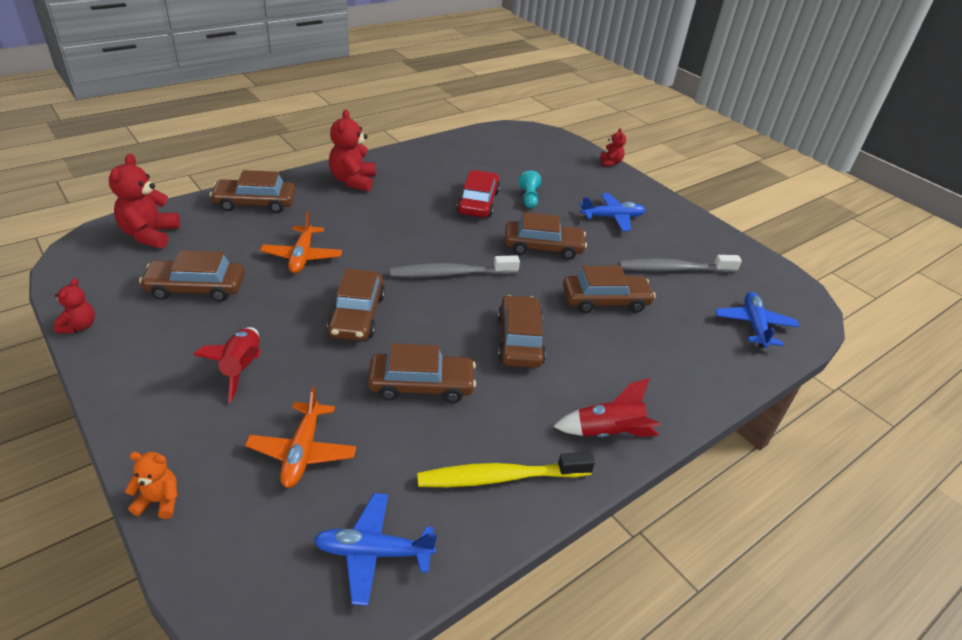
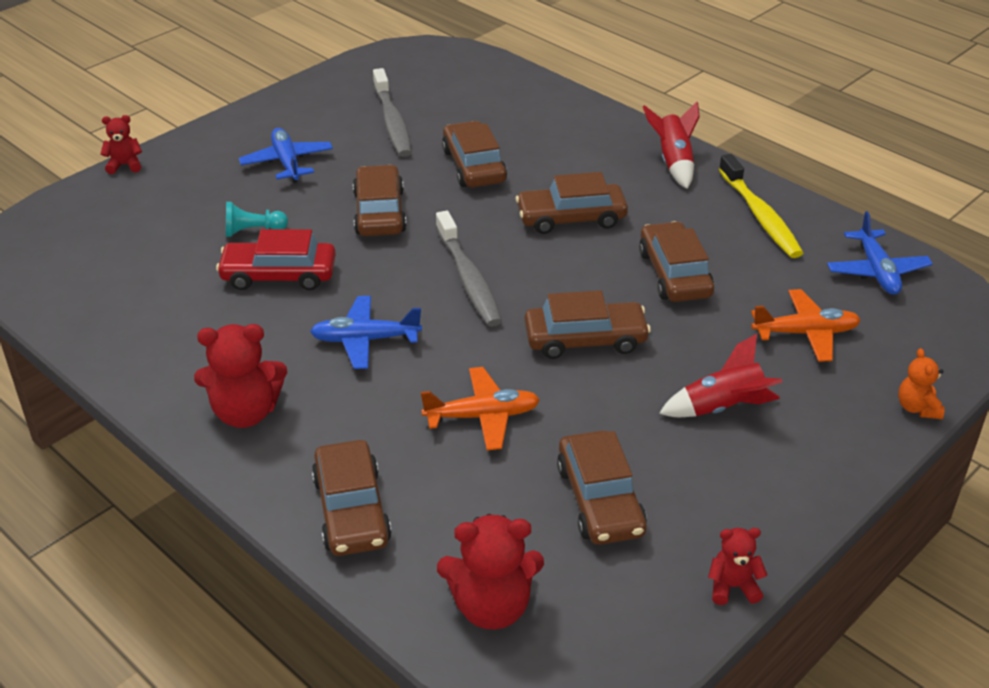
camera: 95 degrees left, 0 degrees up
blue plane [715,292,799,348] -> blue plane moved to [310,296,422,369]

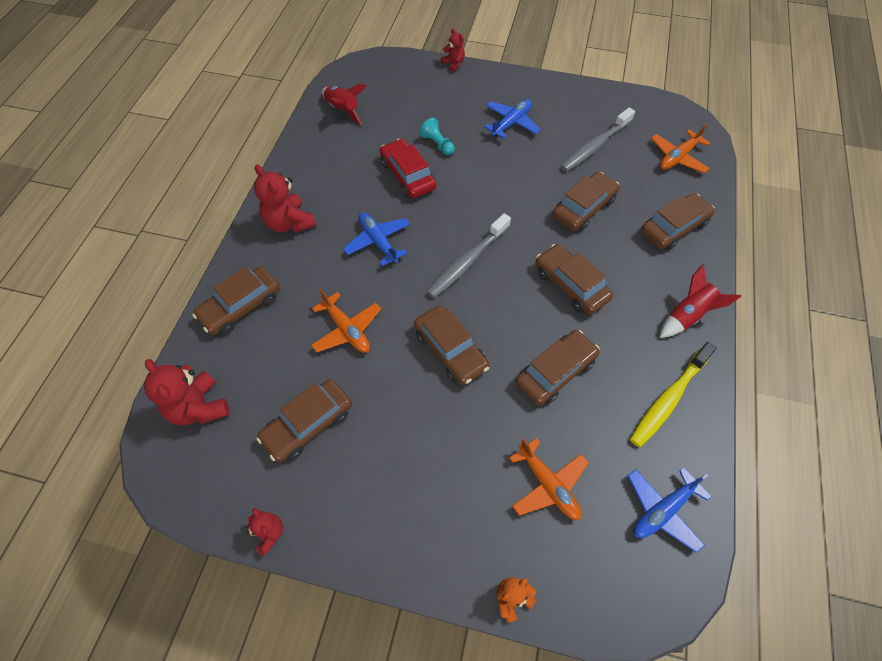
camera: 60 degrees right, 20 degrees up
brown car [353,165,407,236] -> brown car moved to [641,193,715,250]
red rocket [659,334,783,417] -> red rocket moved to [322,84,367,125]
none -> orange plane [651,124,710,173]

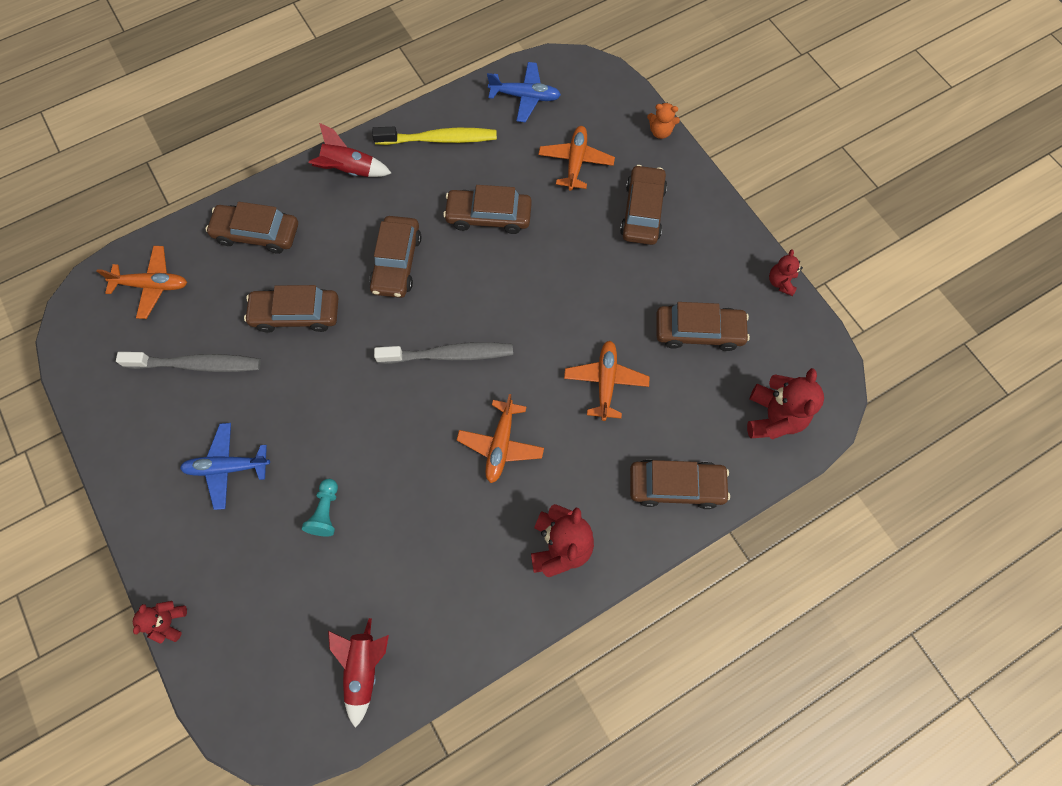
camera: 135 degrees left, 10 degrees up
blue plane [343,212,410,266] -> orange plane [457,394,544,483]
red car [380,139,437,198] -> none
brown car [414,305,489,385] -> brown car moved to [620,165,667,245]

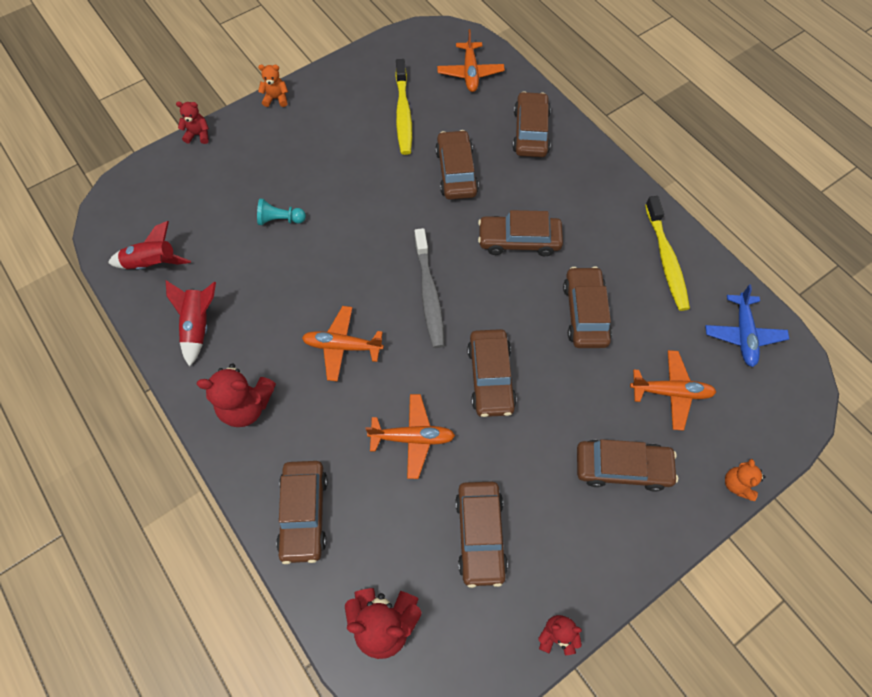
camera: 85 degrees right, 5 degrees down
grey toothbrush [116,352,261,372] -> yellow toothbrush [395,59,412,155]
blue plane [180,423,270,510] -> none
red rocket [309,123,391,177] -> red rocket moved to [166,280,216,367]
none -> orange teddy bear [258,65,288,107]
none -> brown car [467,329,517,417]

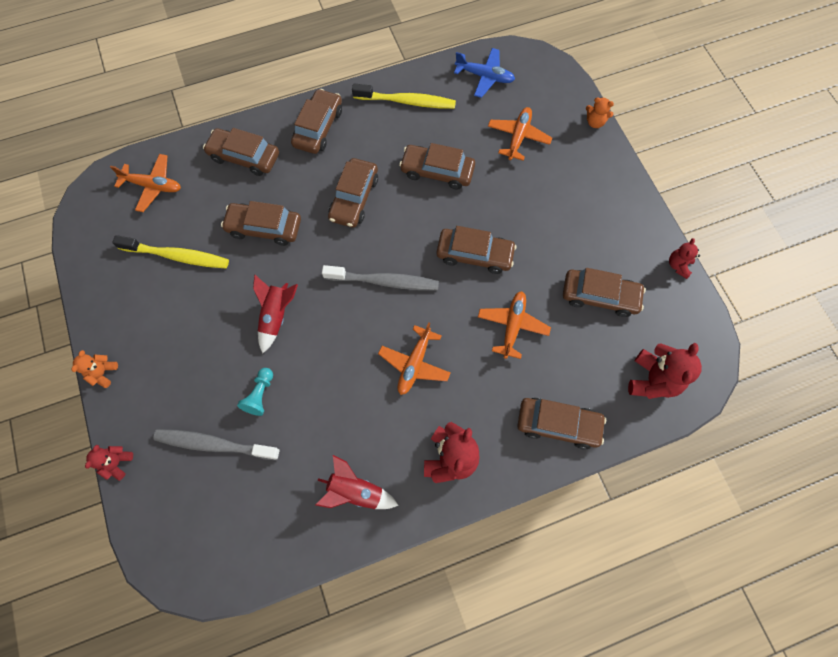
camera: 75 degrees left, 5 degrees up
red rocket [108,221,191,270] -> red rocket moved to [253,274,298,353]
brown car [577,439,678,492] -> brown car moved to [291,89,342,154]
none -> grey toothbrush [153,429,280,460]

